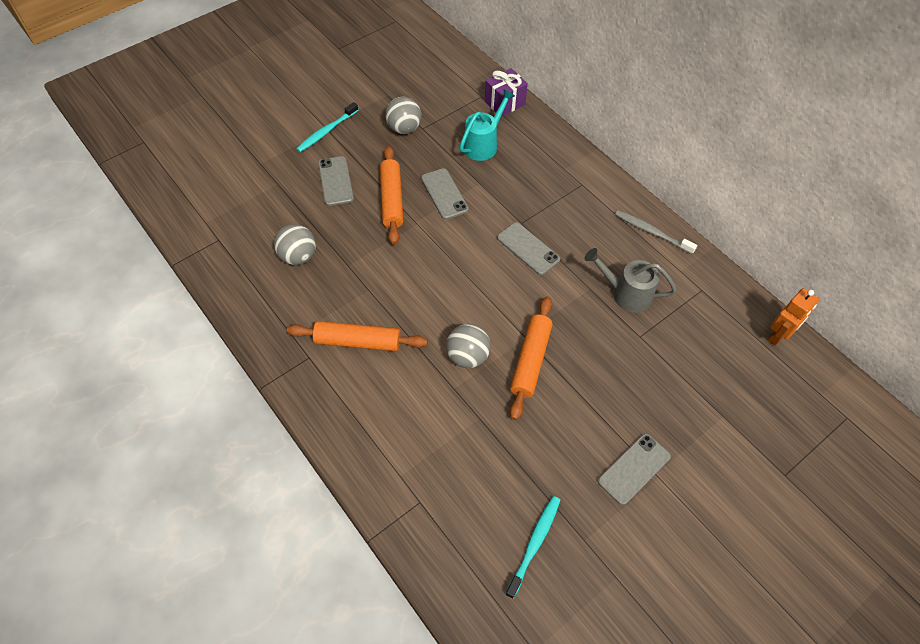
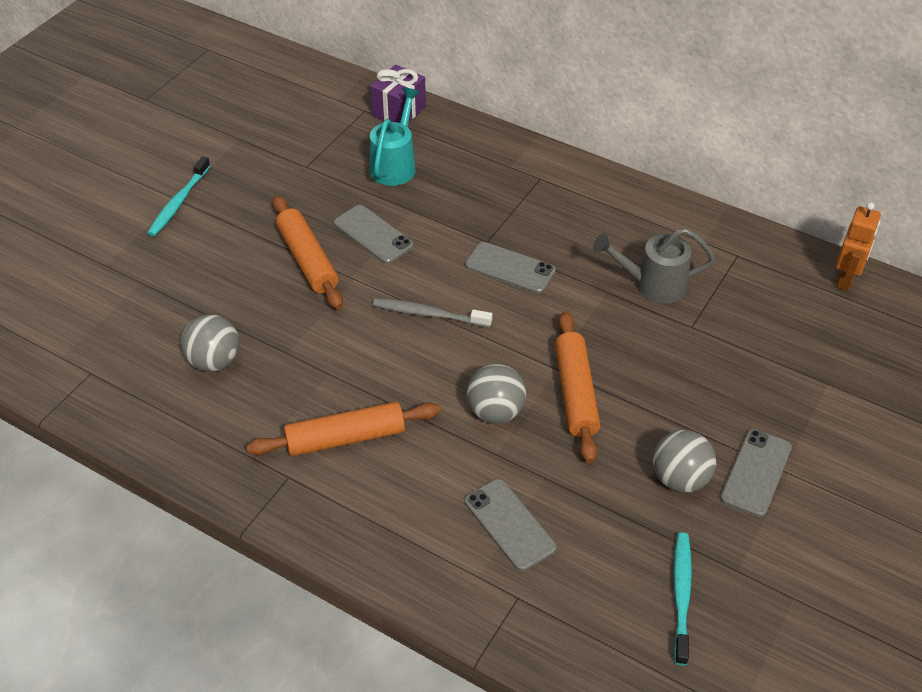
camera: 20 degrees left, 10 degrees down
grey phone [318,156,354,206] -> grey phone moved to [465,479,557,571]
grey ball [385,97,422,134] -> grey ball moved to [653,430,716,493]
grey toothbrush [615,210,698,254] -> grey toothbrush moved to [373,298,493,328]

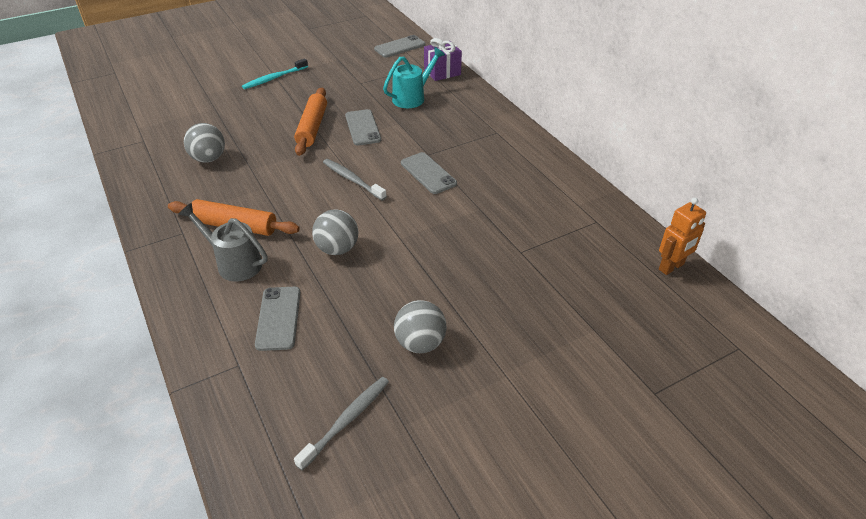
camera: 30 degrees right, 5 degrees down
orange rolling pin [555,311,600,463] -> none
grey watering can [593,228,715,303] -> grey watering can moved to [178,203,267,282]
turquoise toothbrush [674,532,692,665] -> grey toothbrush [294,377,389,470]
grey phone [720,429,792,517] -> grey phone moved to [374,35,425,57]

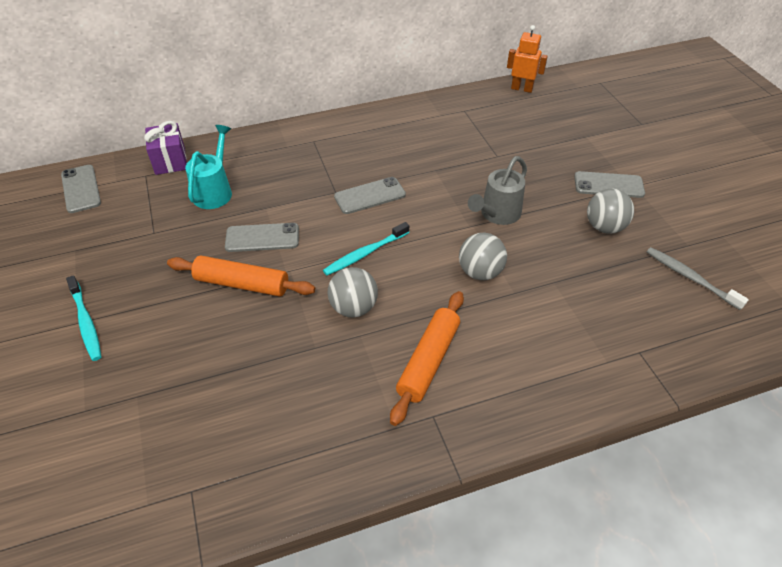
camera: 80 degrees left, 5 degrees up
grey watering can [178,203,267,282] -> grey watering can moved to [468,156,527,225]
grey ball [184,123,225,163] -> grey ball moved to [327,267,378,317]
grey phone [255,287,301,351] -> grey phone moved to [574,171,645,198]
grey toothbrush [323,159,387,200] -> turquoise toothbrush [323,222,409,275]
turquoise watering can [383,47,445,108] -> turquoise watering can turned 45 degrees clockwise [185,125,232,209]
orange robot [659,198,706,275] -> orange robot turned 45 degrees counterclockwise [507,25,548,93]

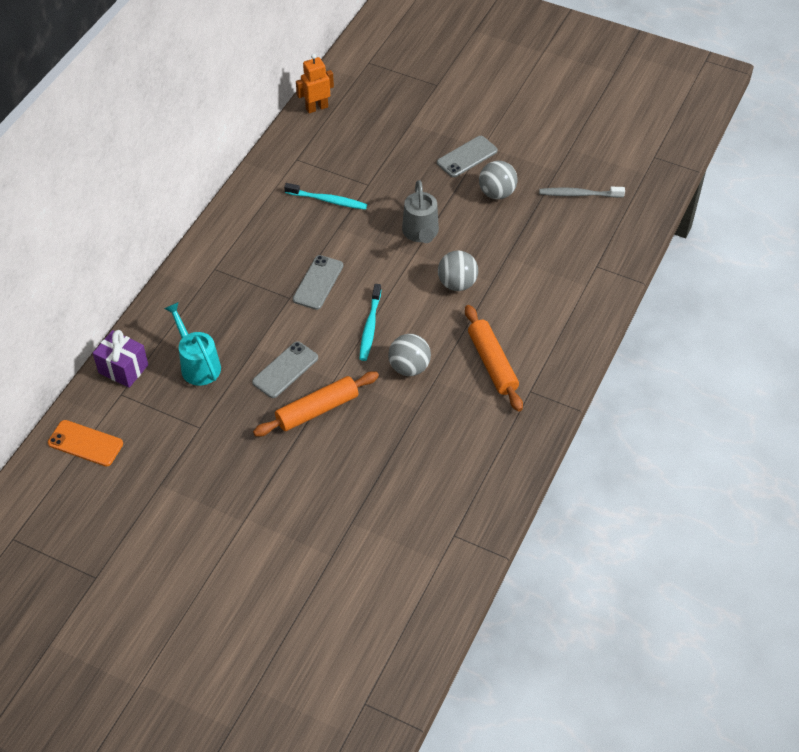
camera: 45 degrees left, 5 degrees up
grey phone [61,165,101,213] -> orange phone [48,420,123,466]
turquoise toothbrush [66,275,101,361] -> turquoise toothbrush moved to [284,183,367,210]

